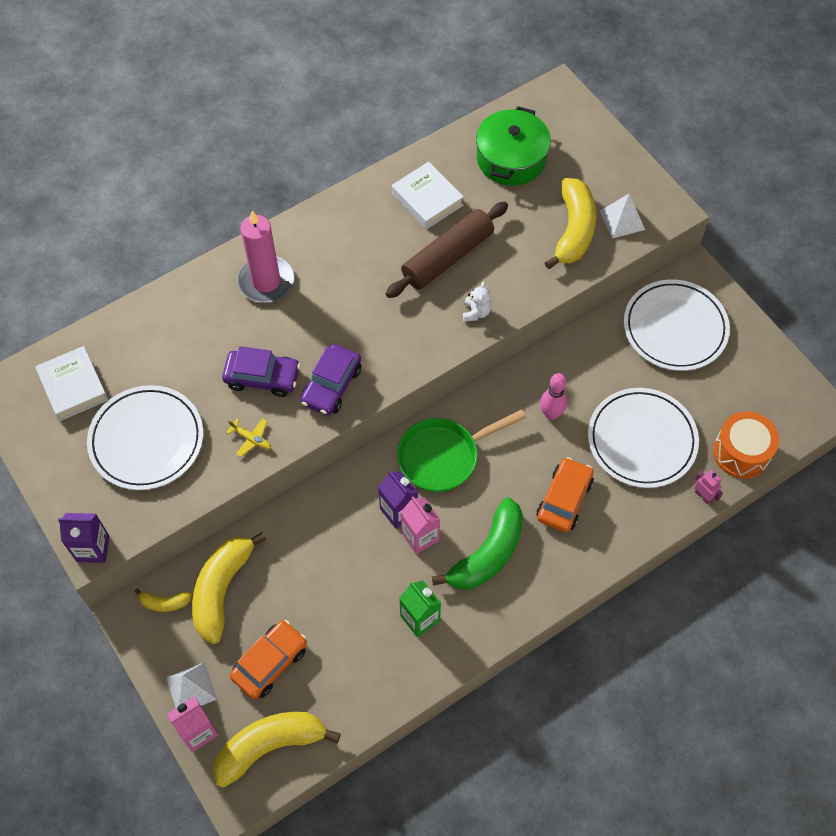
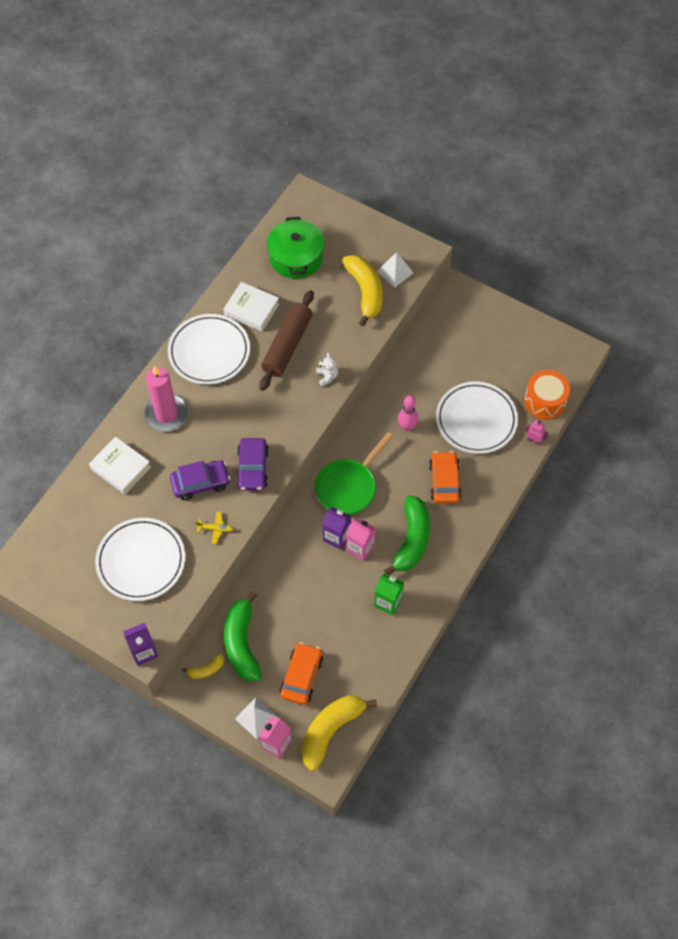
camera: 25 degrees left, 0 degrees up
white book [35,346,108,421] -> white book moved to [89,437,151,494]
yellow banana [192,532,266,644] -> green banana [224,591,262,681]
white plate [624,279,730,371] -> white plate moved to [168,314,250,385]

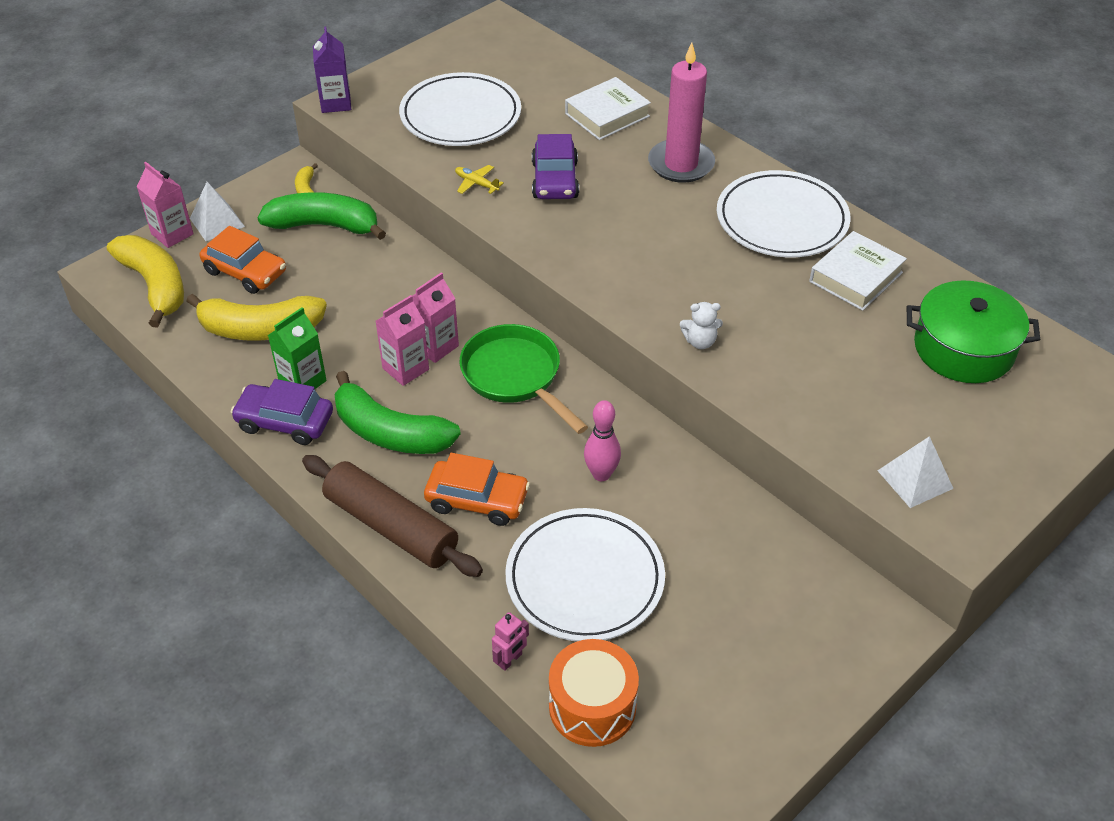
camera: 105 degrees right, 15 degrees down
yellow plane [195,511,234,544] -> yellow plane turned 105 degrees clockwise [455,165,504,194]
purple car [236,438,269,490] -> purple car moved to [231,379,333,445]
brown rolling pin [259,290,314,391] -> brown rolling pin moved to [302,455,483,577]
purple carton [323,507,351,550] -> pink carton [412,272,459,363]
yellow banana [342,255,383,326] -> yellow banana moved to [186,294,327,341]

